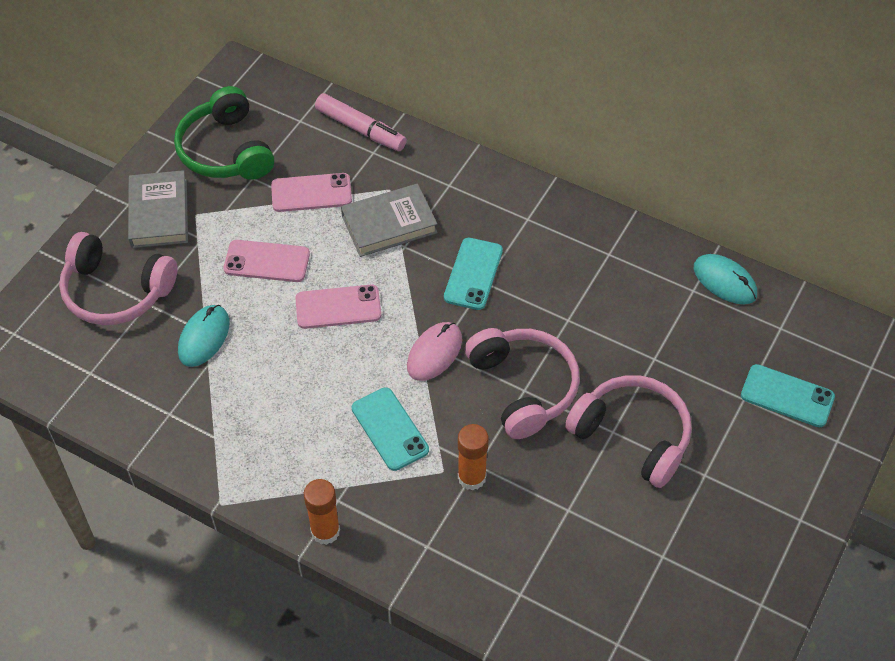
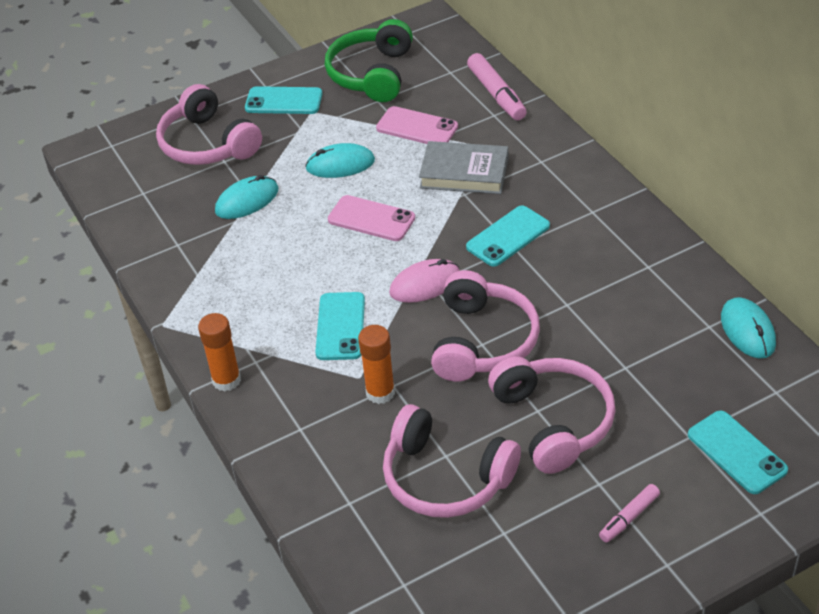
camera: 35 degrees right, 10 degrees down
grey book [128,170,188,248] -> turquoise phone [245,86,323,114]
pink phone [223,240,310,282] -> turquoise mouse [305,143,375,178]
none -> pink headphones [383,404,521,518]
none -> pink marker [599,484,660,543]

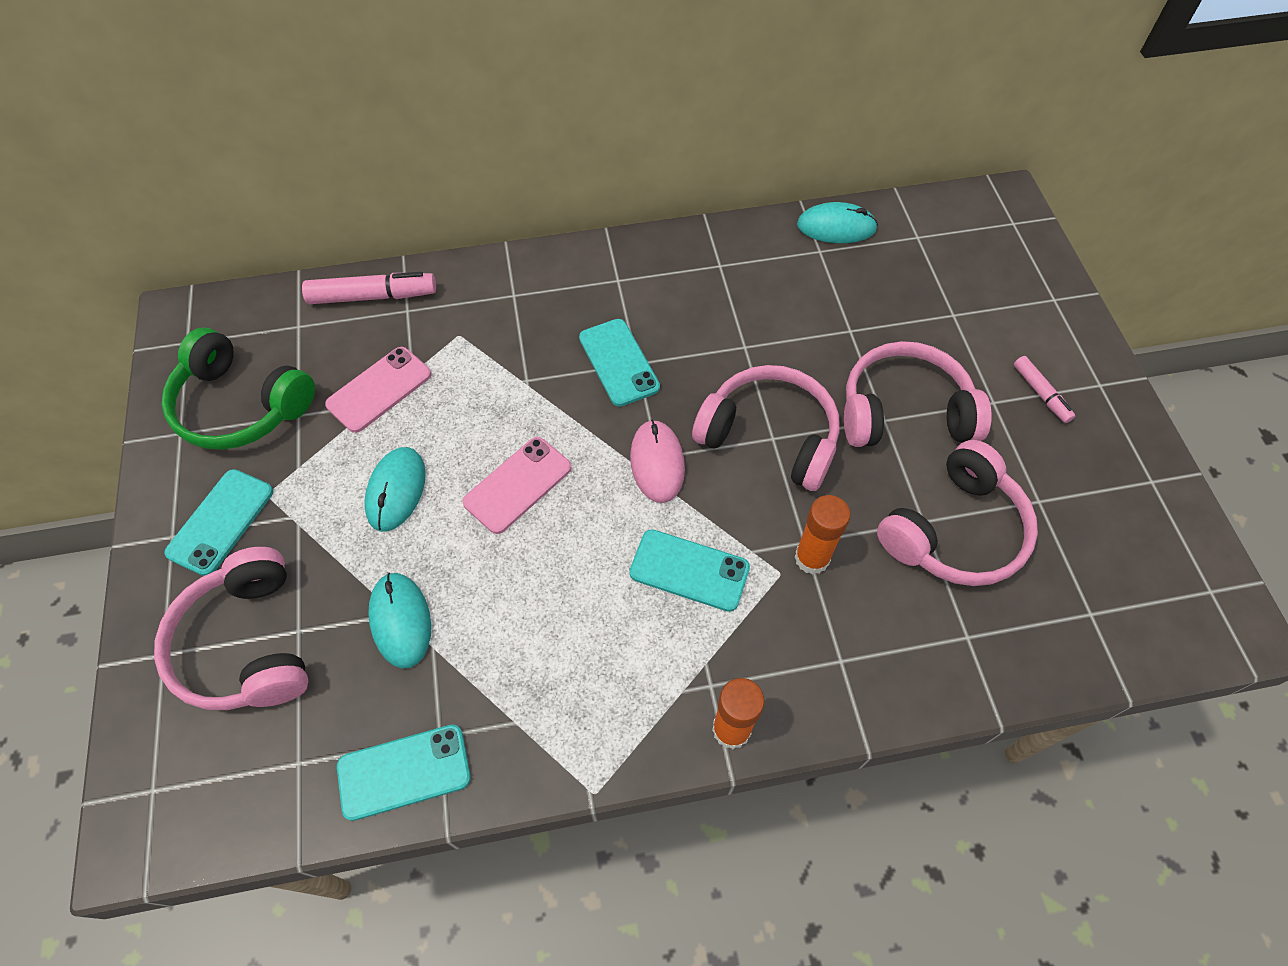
camera: 75 degrees left, 15 degrees up
pink headphones [156,84,262,165] -> pink headphones turned 90 degrees clockwise [154,547,308,710]
grey book [419,141,508,194] -> none
turquoise phone [688,411,788,494] -> turquoise phone moved to [337,724,471,821]

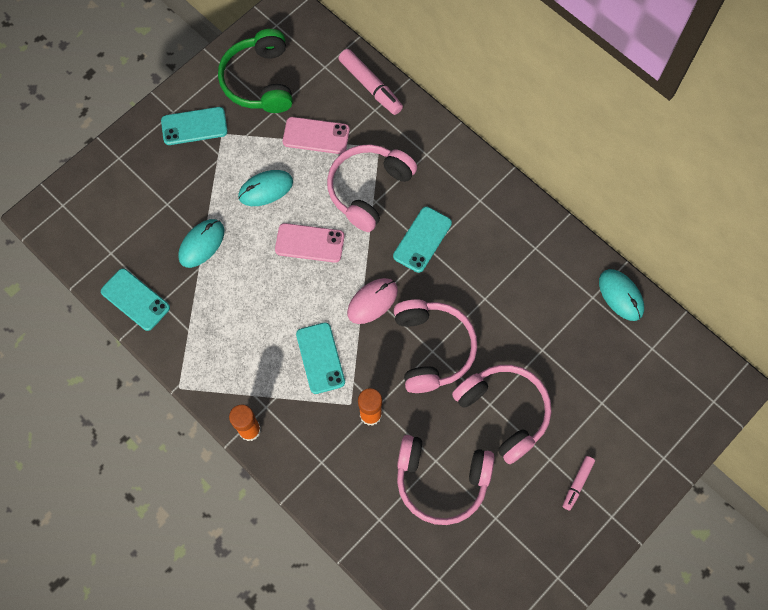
camera: 55 degrees right, 10 degrees up
pink headphones [154,547,308,710] -> pink headphones moved to [327,144,417,232]

